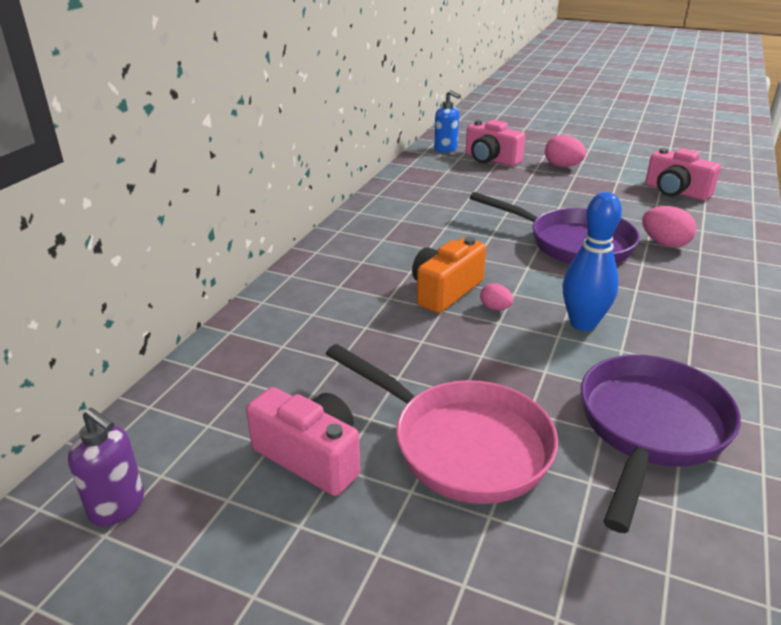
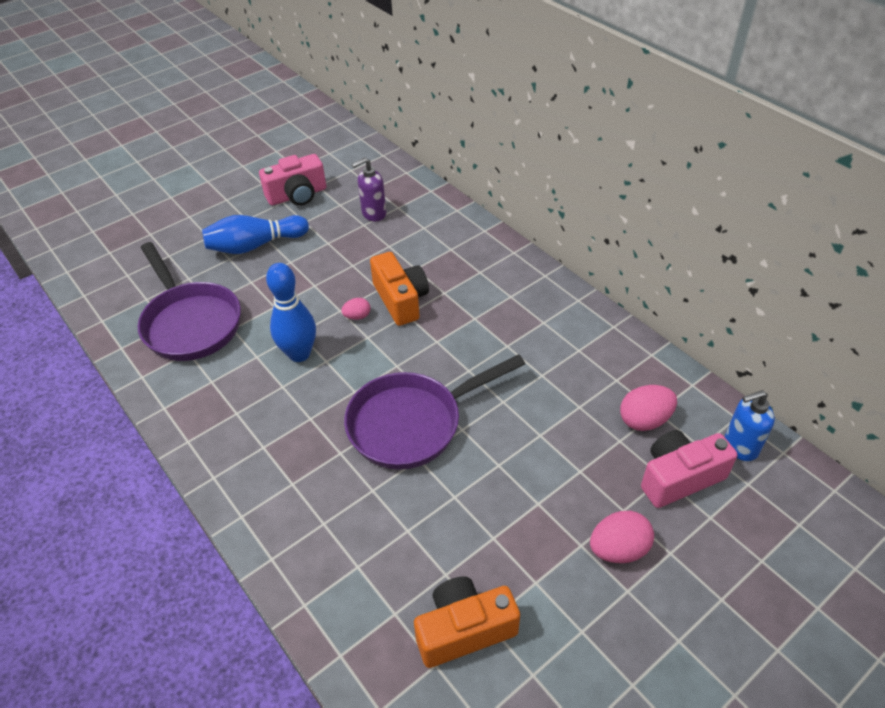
camera: 120 degrees right, 15 degrees up
purple soap dispenser [68,408,144,527] -> purple soap dispenser moved to [352,158,386,221]
pink pan [326,344,558,504] -> blue bowling pin [202,215,309,254]
pink egg [642,206,696,248] -> pink egg moved to [620,385,677,431]
pink camera [645,148,721,201] -> orange camera [414,576,520,668]

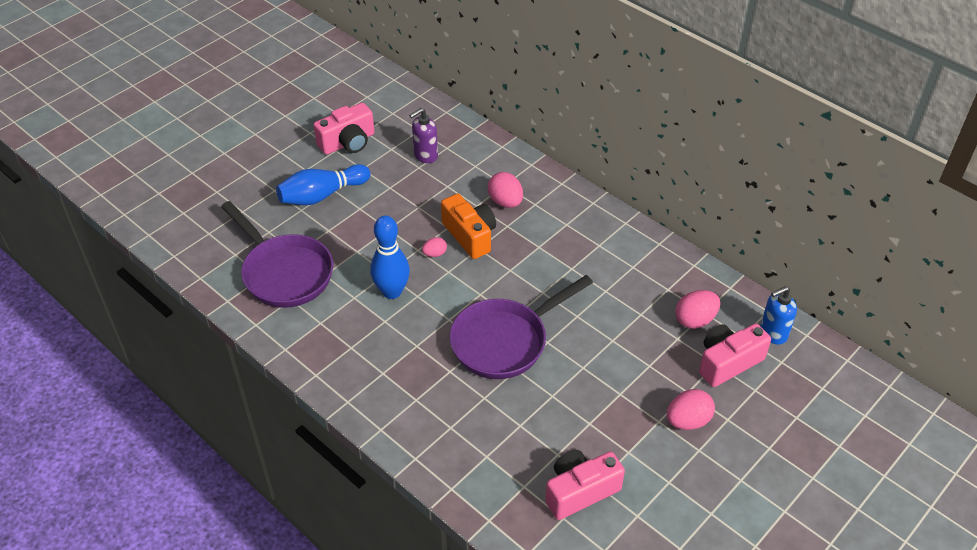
camera: 10 degrees left, 0 degrees up
orange camera [414,576,520,668] -> pink camera [545,450,625,520]
none -> pink egg [488,172,523,208]

